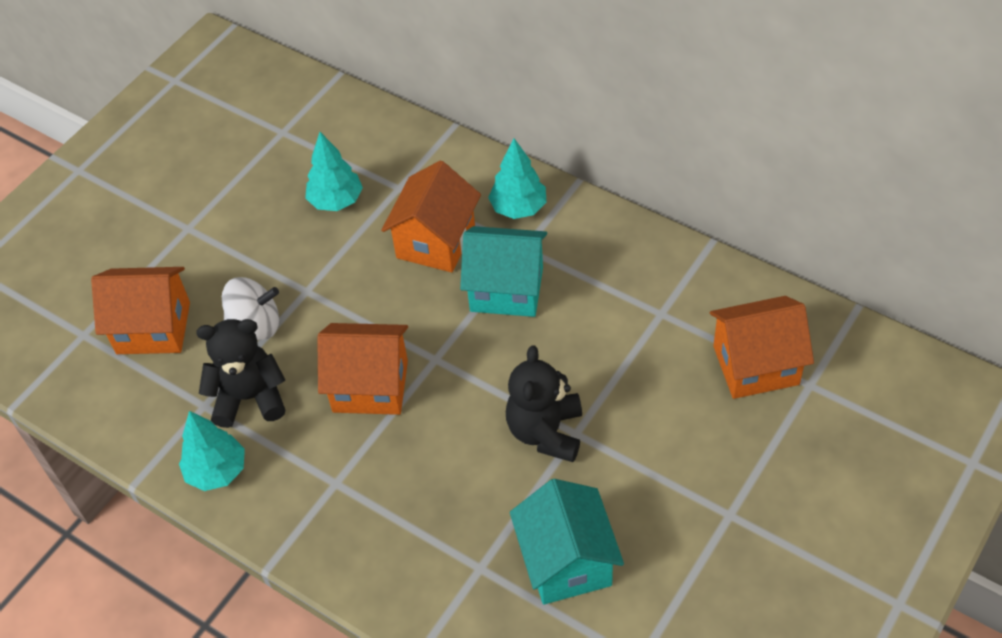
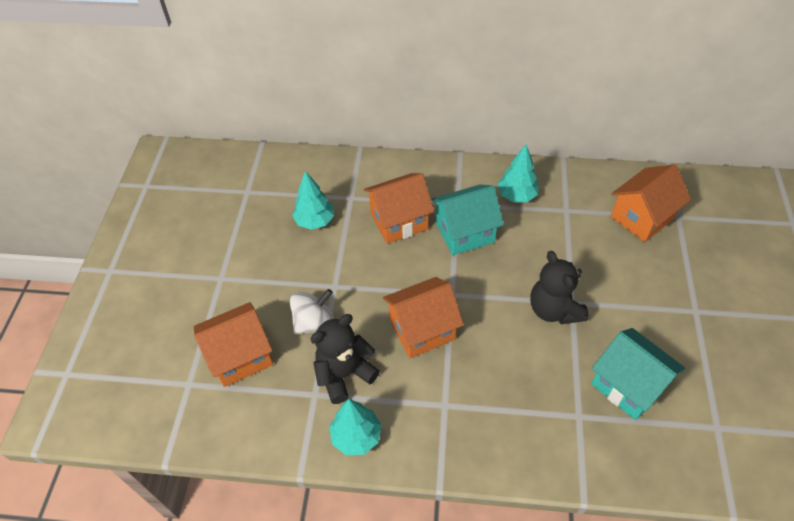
camera: 30 degrees left, 0 degrees up
orange house [381,161,481,272] -> orange house turned 75 degrees clockwise [364,173,434,244]
turquoise tree [488,138,547,219] -> turquoise tree moved to [497,145,539,202]

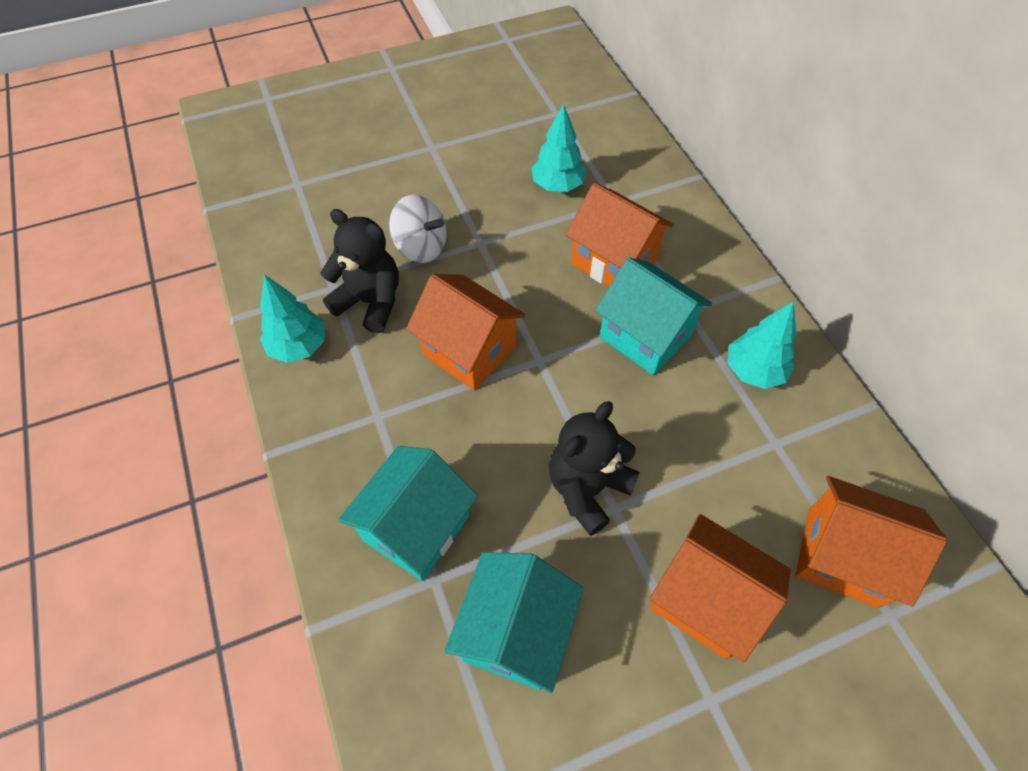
camera: 60 degrees right, 5 degrees up
orange house [193,302,273,387] -> orange house moved to [650,514,791,662]
none -> turquoise house [338,446,478,581]

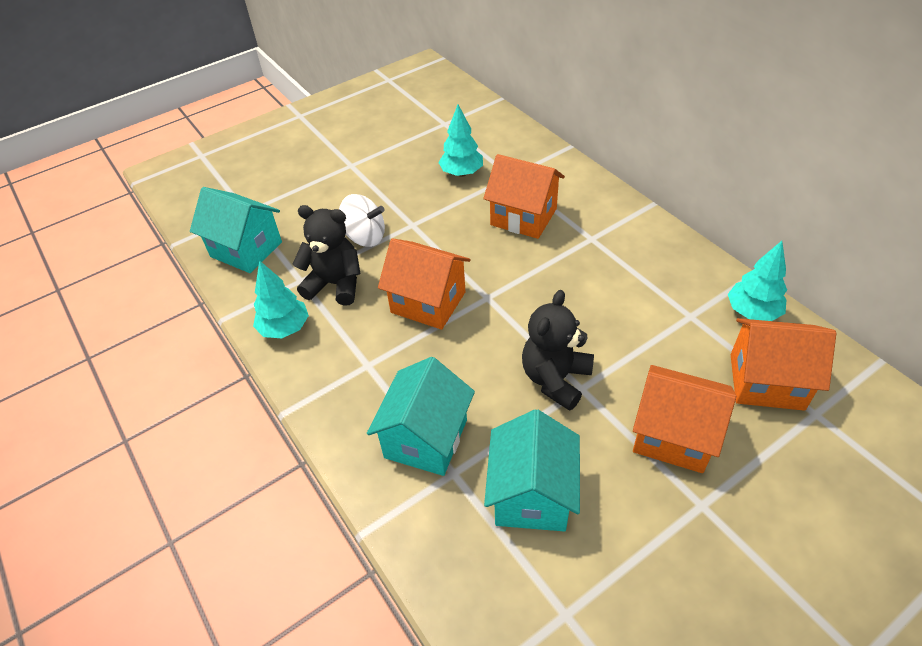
camera: 10 degrees left, 10 degrees down
turquoise house [595,258,712,375] -> turquoise house moved to [190,187,282,273]
turquoise tree [727,301,796,389] -> turquoise tree moved to [728,241,787,321]

